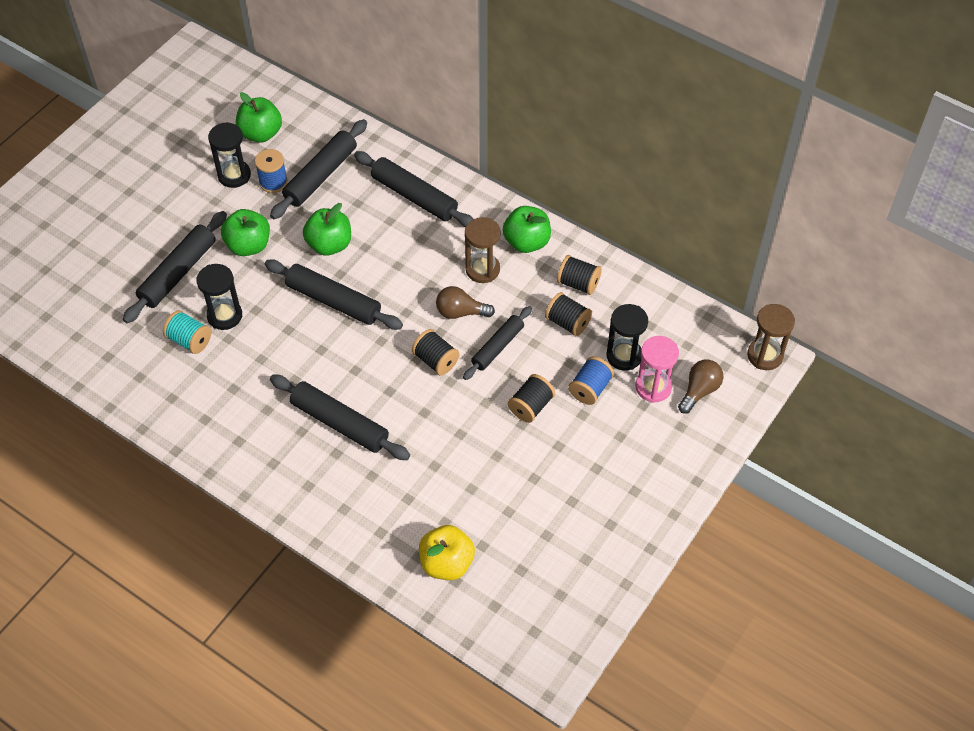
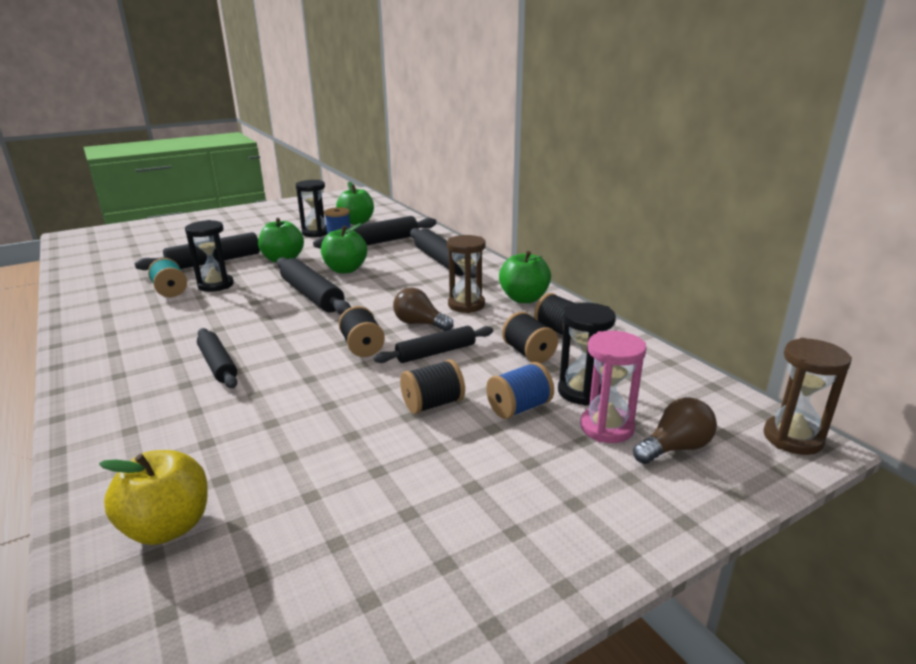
camera: 25 degrees right, 30 degrees down
black rolling pin [270,375,410,460] -> black rolling pin [197,328,237,388], size x0.66

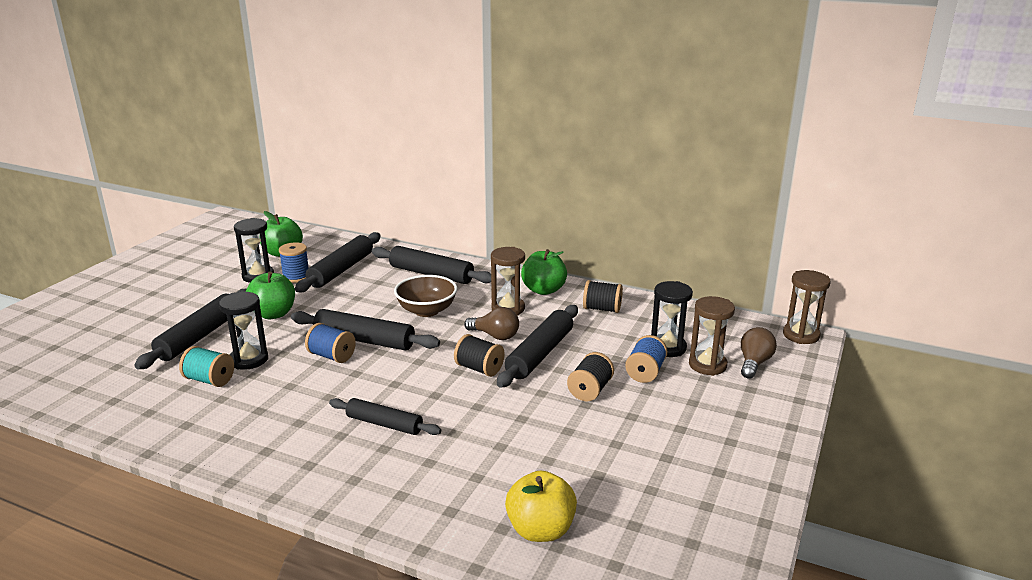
camera: 35 degrees left, 0 degrees up
green apple [321,223,367,273] -> none
black rolling pin [374,326,493,363] -> black rolling pin [497,305,578,388], size x1.52
brown light bulb [393,287,453,331] -> brown light bulb turned 150 degrees counterclockwise [464,307,519,340]
black spool [502,312,558,363] -> none
pink hourglass [580,331,647,443] -> brown hourglass [689,296,735,376]
none -> blue spool [305,323,356,363]
none -> brown bowl [394,275,457,317]

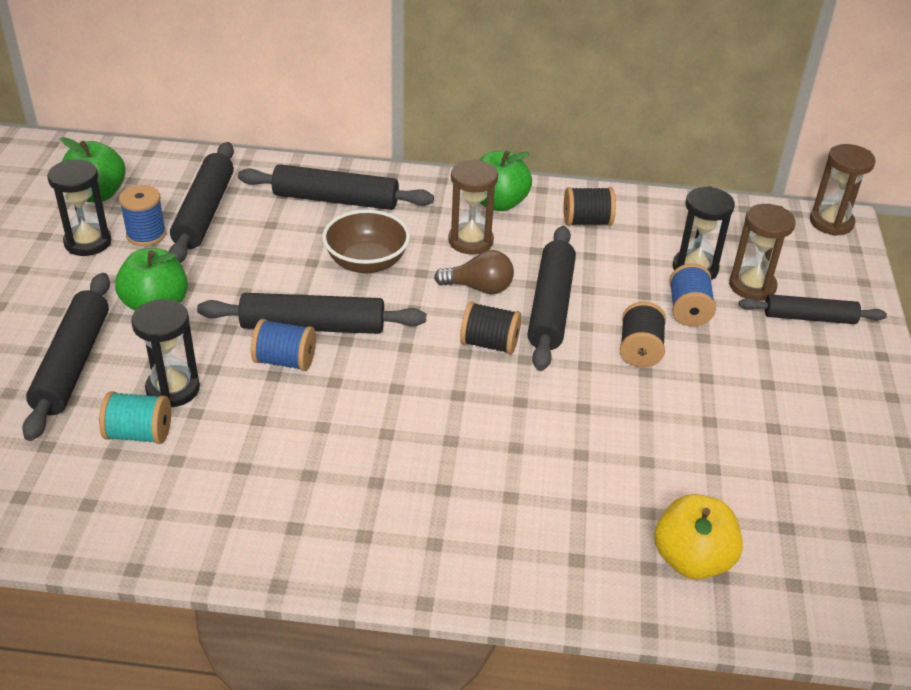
camera: 20 degrees left, 15 degrees up
black rolling pin [329,398,441,435] -> black rolling pin moved to [739,294,887,324]
brown light bulb [741,327,777,379] -> none

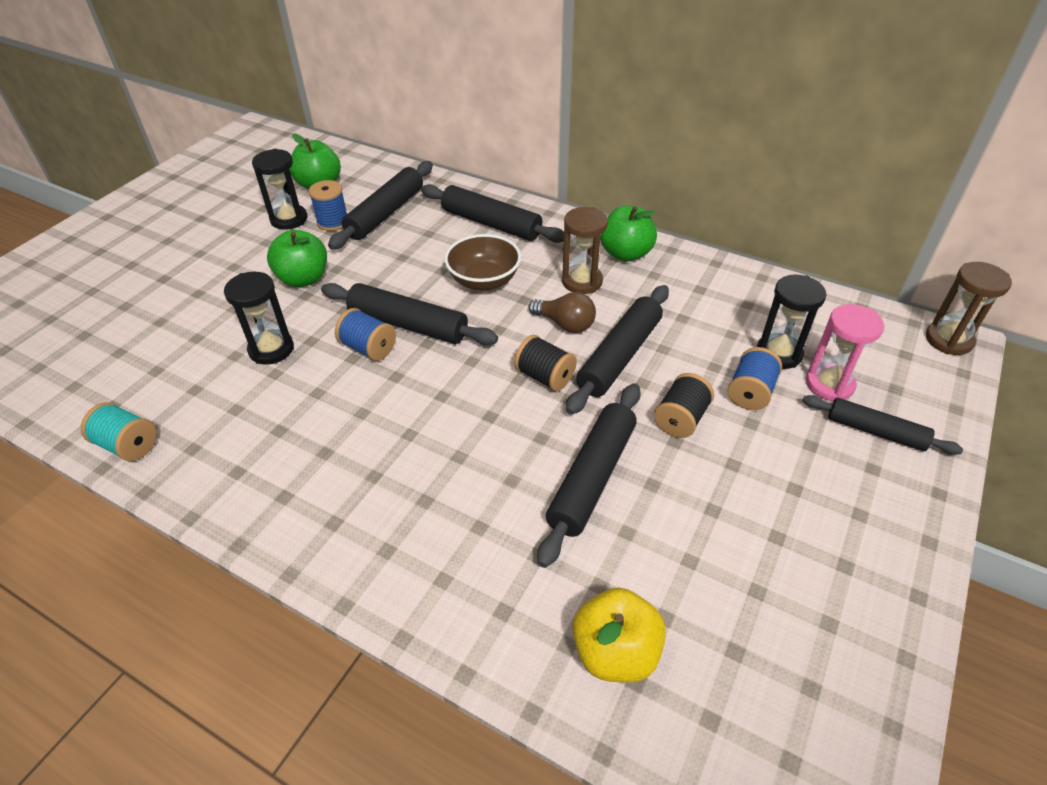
camera: 25 degrees right, 5 degrees up
black rolling pin [22,273,110,441] -> black rolling pin moved to [537,383,641,568]
turquoise spool [99,391,171,444] -> turquoise spool moved to [81,402,157,461]
black spool [564,187,616,226] -> none
brown hourglass [729,204,796,301] -> pink hourglass [806,304,884,401]

